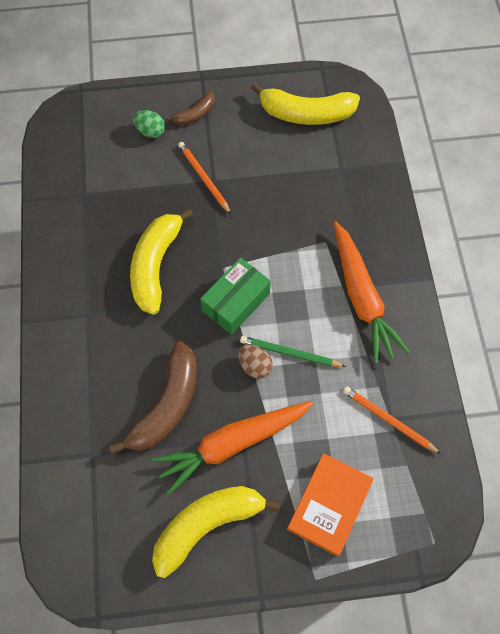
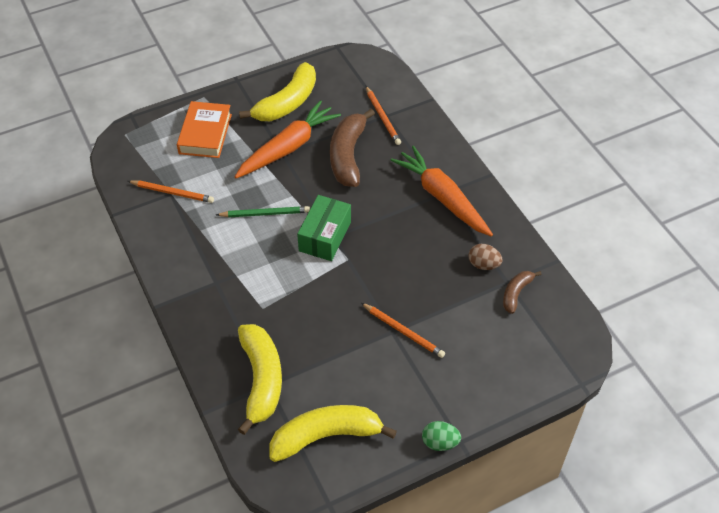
camera: 160 degrees right, 15 degrees down
yellow banana [130,208,194,315] -> yellow banana moved to [238,324,282,435]
green egg [133,110,165,138] -> green egg moved to [422,421,461,451]
brown banana [165,91,215,125] -> brown banana moved to [503,271,541,314]
brown egg [238,344,273,379] -> brown egg moved to [468,244,503,270]
orange carrot [334,221,410,364] -> orange carrot moved to [390,146,493,236]
none -> orange pencil [366,86,401,145]

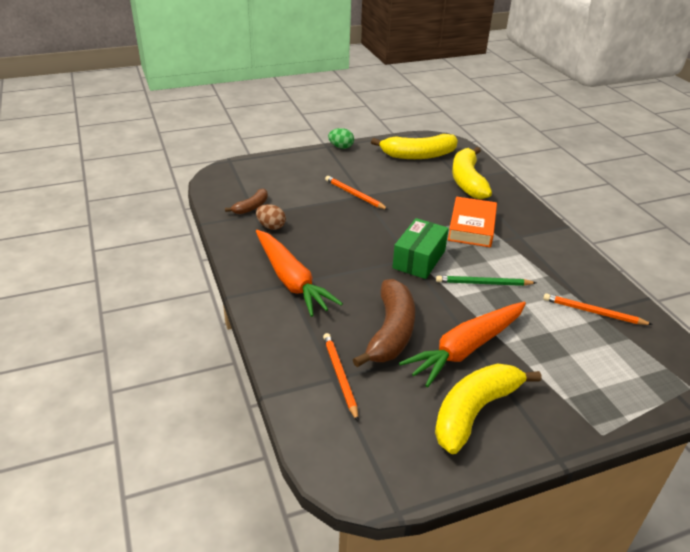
camera: 175 degrees left, 15 degrees down
orange book [177,101,232,158] -> orange book moved to [448,196,497,247]

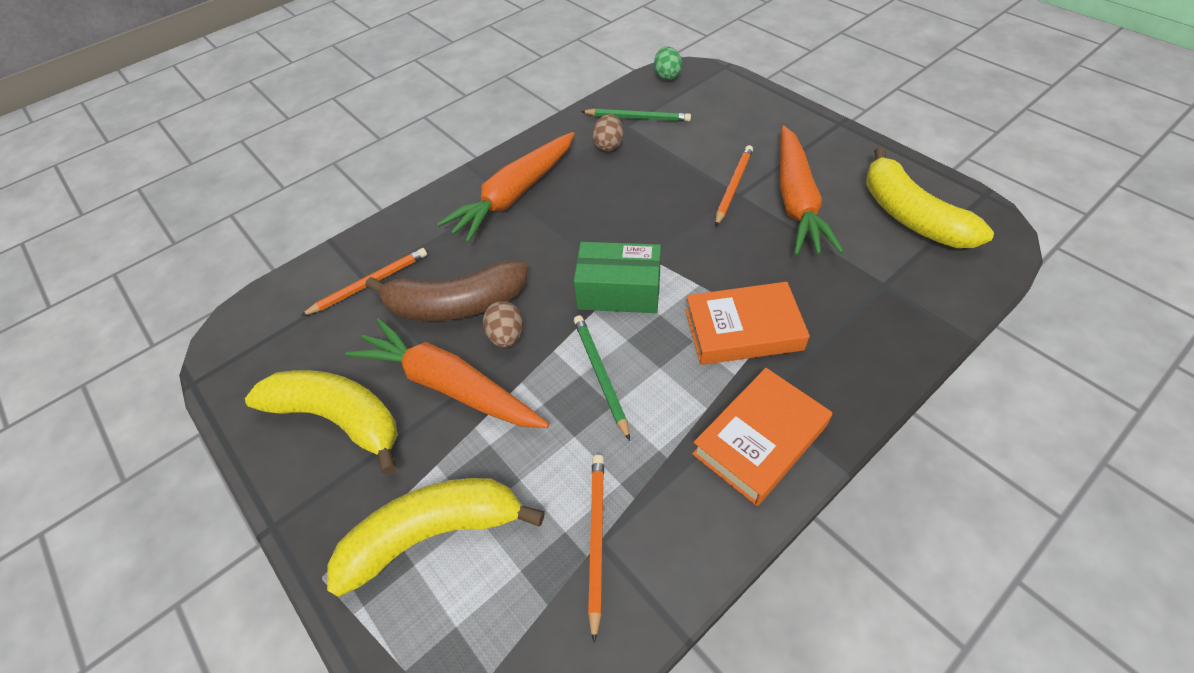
camera: 75 degrees right, 15 degrees up
brown banana [225,188,268,214] -> green pencil [581,108,691,122]
green egg [328,128,354,149] -> green egg moved to [654,47,682,80]
yellow banana [452,147,492,199] -> yellow banana moved to [327,478,545,597]
none -> brown egg [483,301,523,348]
none -> orange book [692,368,832,506]
none -> orange carrot [780,126,844,255]

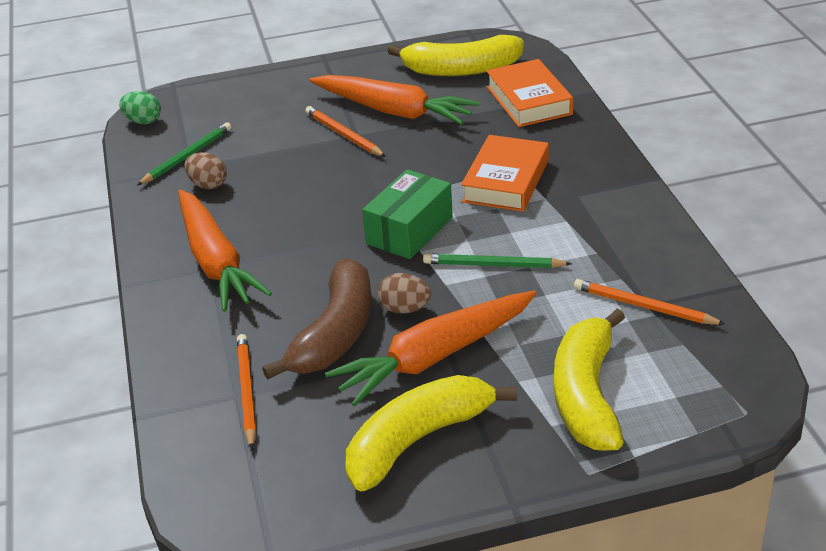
camera: 65 degrees left, 15 degrees down
orange book [692,368,832,506] -> orange book moved to [486,59,573,127]

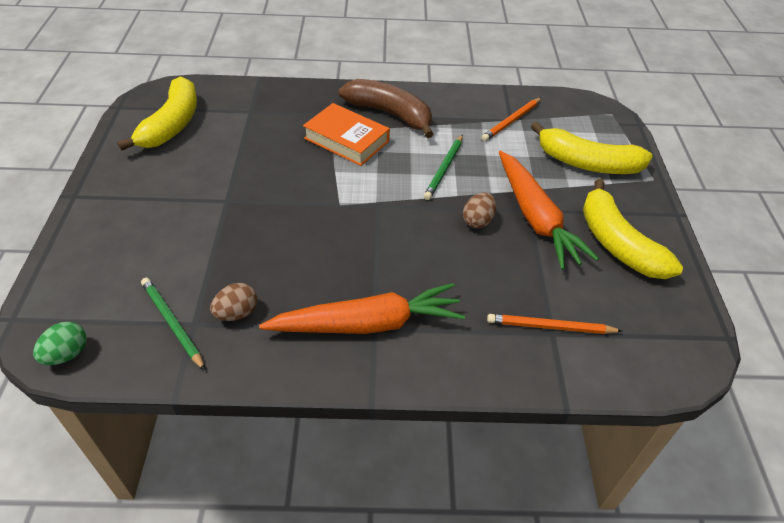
camera: 80 degrees left, 10 degrees up
brown banana [262,258,371,379] -> brown banana moved to [339,79,434,138]
orange pencil [305,106,386,157] -> none
orange carrot [310,75,480,125] -> none
green box [362,169,453,259] -> none
orange book [486,59,573,127] -> none

